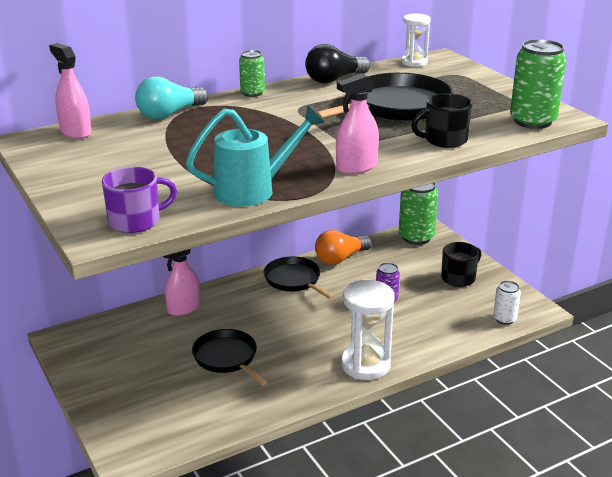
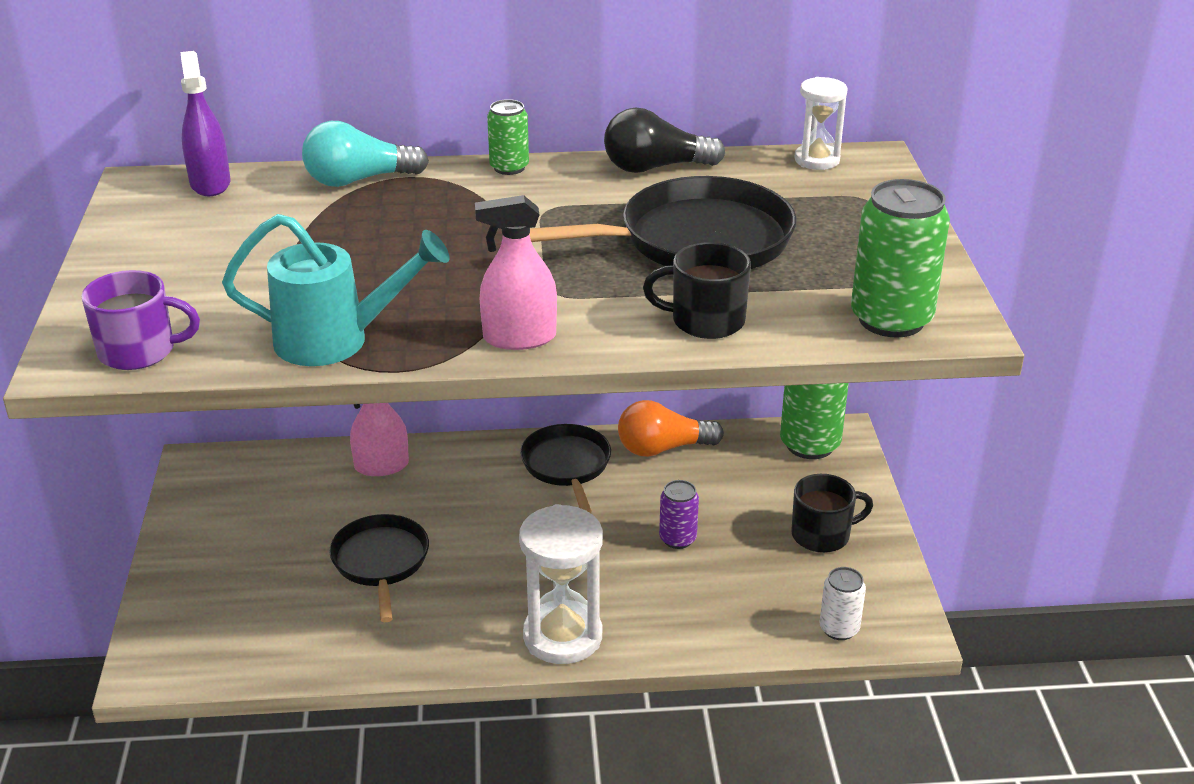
camera: 25 degrees right, 5 degrees up
pink spray bottle [49,43,91,139] -> purple spray bottle [180,51,230,196]

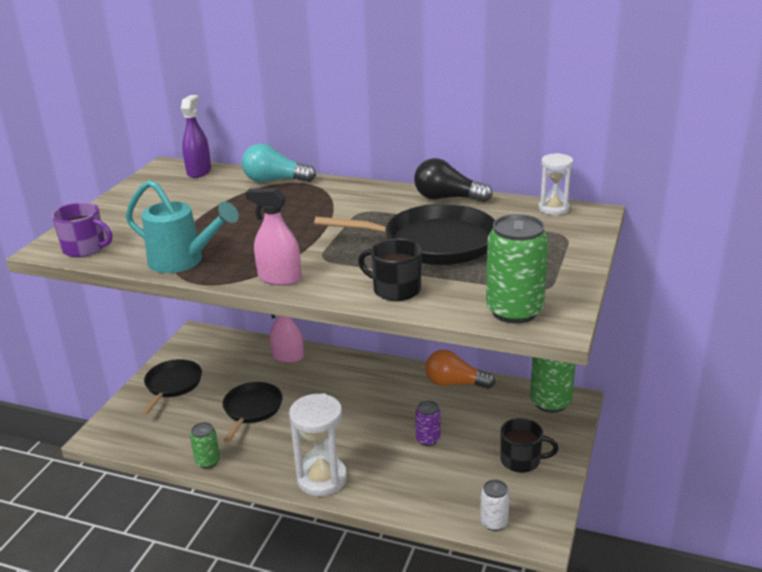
camera: 25 degrees right, 5 degrees down
green can [487,99,529,175] -> green can moved to [190,422,220,469]
black pan [520,424,611,513] -> black pan moved to [141,359,202,415]

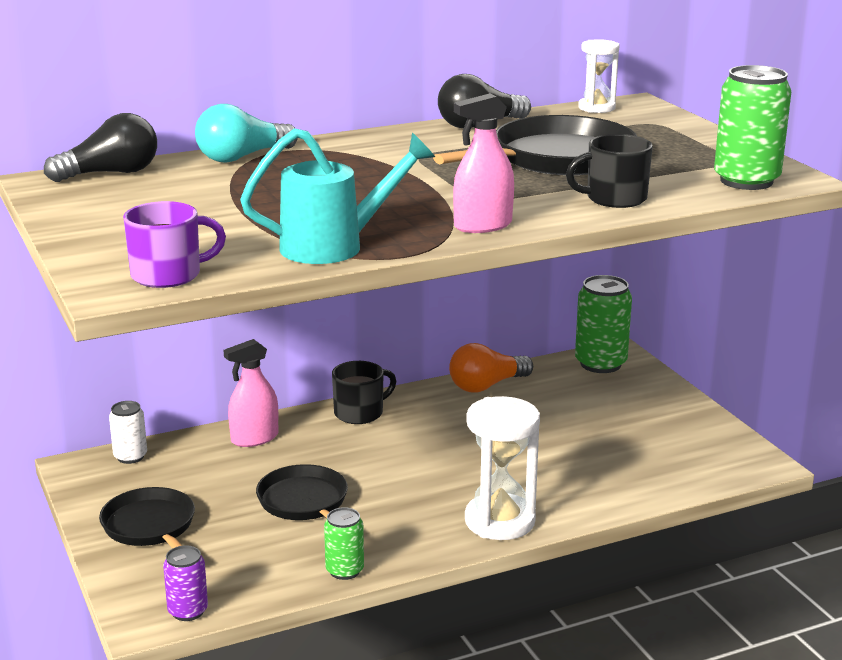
camera: 45 degrees left, 5 degrees down
purple spray bottle [181,95,211,178] -> black light bulb [44,113,157,182]
purple can [415,401,441,446] -> purple can moved to [163,545,208,621]
white can [480,480,510,531] -> white can moved to [109,401,147,464]
black mug [500,418,559,473] -> black mug moved to [332,361,396,424]

